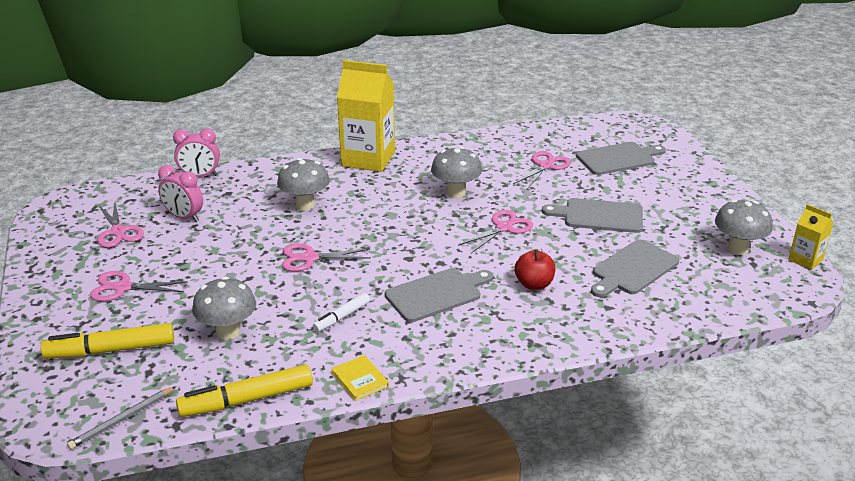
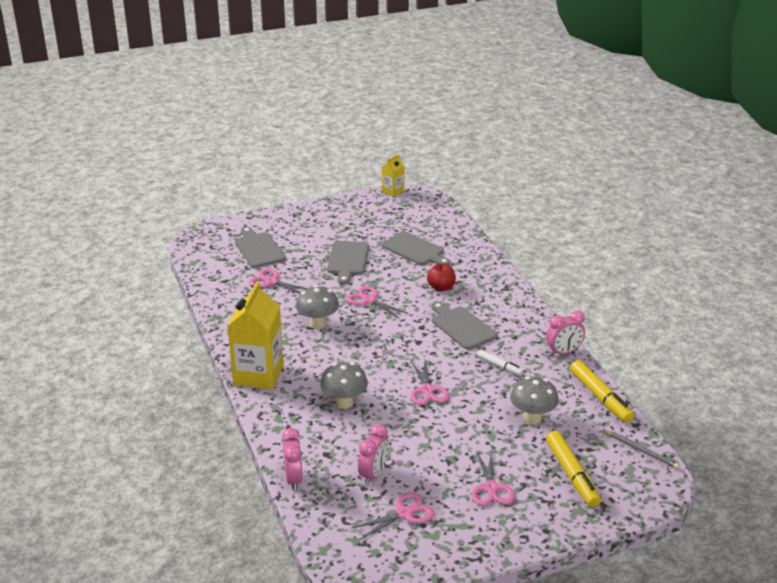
camera: 95 degrees left, 0 degrees up
yellow book [331,355,389,401] -> pink clock [546,310,585,356]
grey mushroom [715,199,773,255] -> none

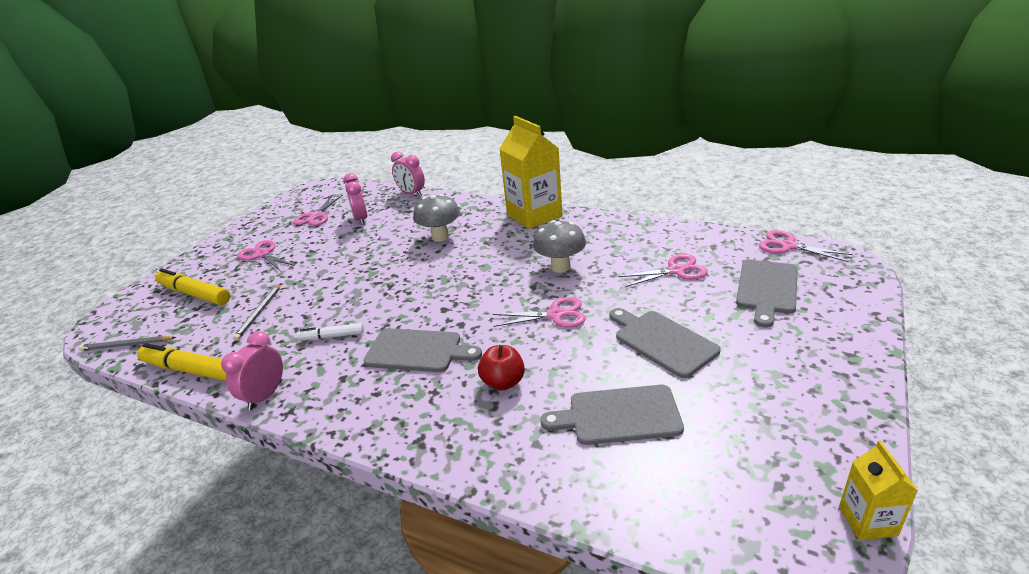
camera: 140 degrees right, 0 degrees up
grey cutting board [235,227,286,268] -> grey cutting board turned 90 degrees clockwise [736,260,798,327]
pink scissors [411,360,449,405] -> pink scissors moved to [759,230,853,262]
grey mushroom [510,376,559,424] -> grey pencil [233,283,281,341]

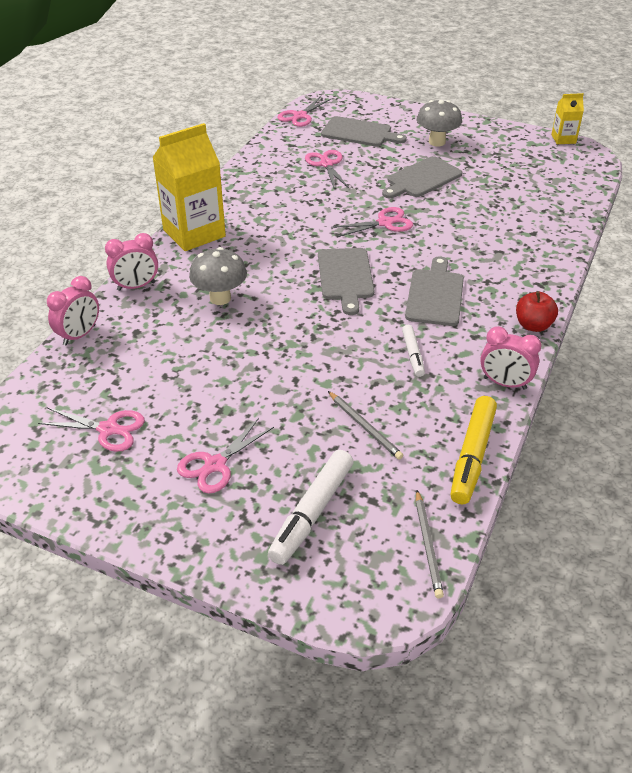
camera: 95 degrees left, 10 degrees up
yellow marker [155,268,230,305] -> white marker [268,450,354,565]
grey pencil [233,283,281,341] -> grey pencil turned 45 degrees clockwise [328,391,403,460]
pink clock [343,173,367,225] -> pink clock moved to [105,233,158,291]
red apple [478,345,525,391] -> red apple moved to [516,292,558,332]
pink scissors [493,297,586,327] -> pink scissors turned 75 degrees clockwise [331,207,413,237]
grey mushroom [533,220,586,273] -> grey mushroom moved to [417,100,462,147]
grey cutting board [540,385,684,445] -> grey cutting board moved to [318,248,374,315]

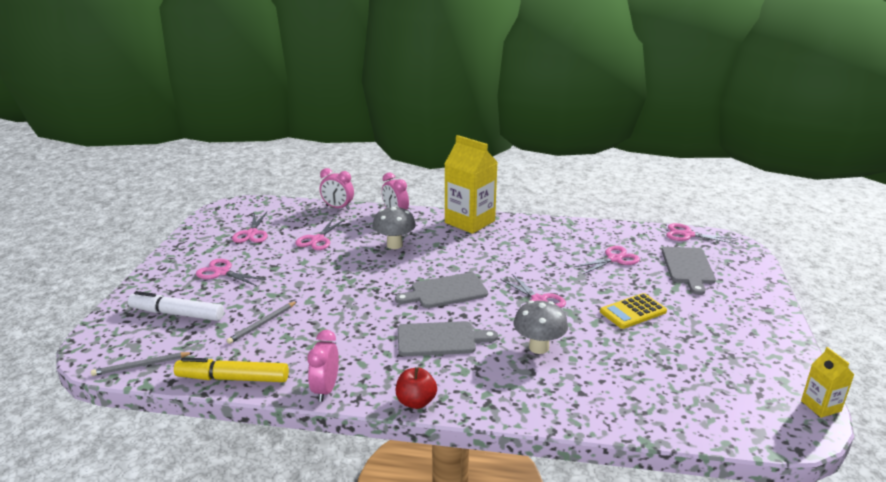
camera: 75 degrees right, 15 degrees down
grey cutting board [382,156,462,198] -> yellow calculator [600,293,667,329]
white marker [402,325,425,377] -> none
grey mushroom [417,100,462,147] -> grey mushroom moved to [514,300,568,354]
none -> pink scissors [295,218,345,250]

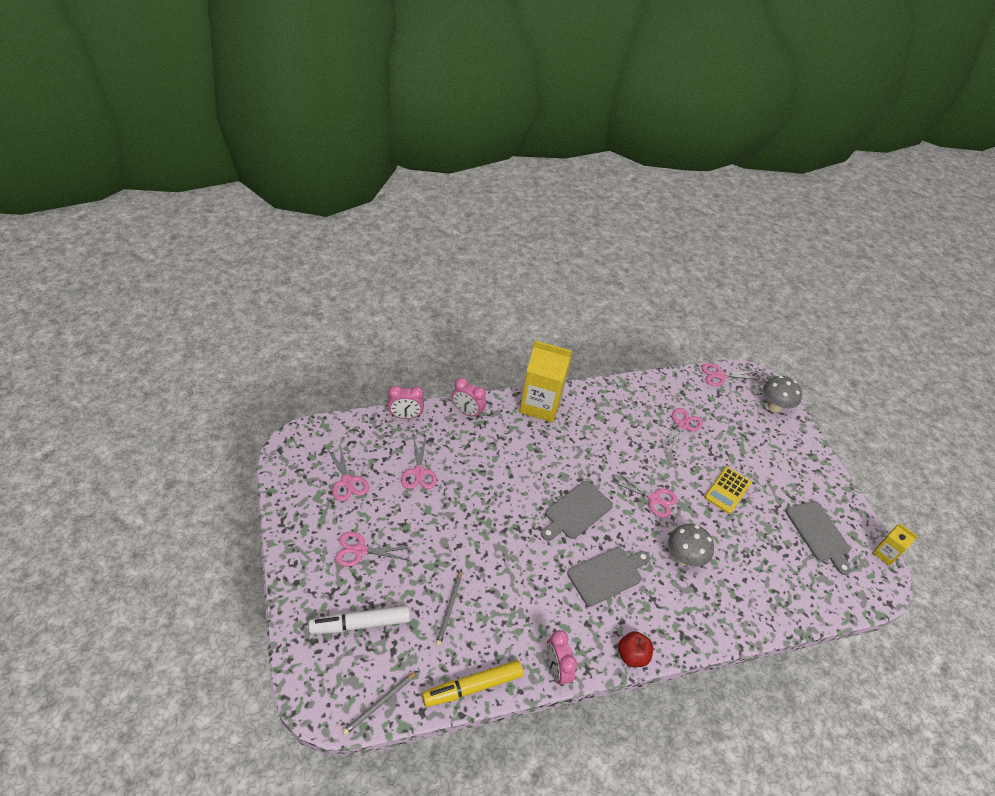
camera: 30 degrees left, 20 degrees up
grey mushroom [372,206,416,249] -> grey mushroom moved to [763,376,802,412]
grey cutting board [662,247,716,295] -> grey cutting board moved to [786,501,851,575]

